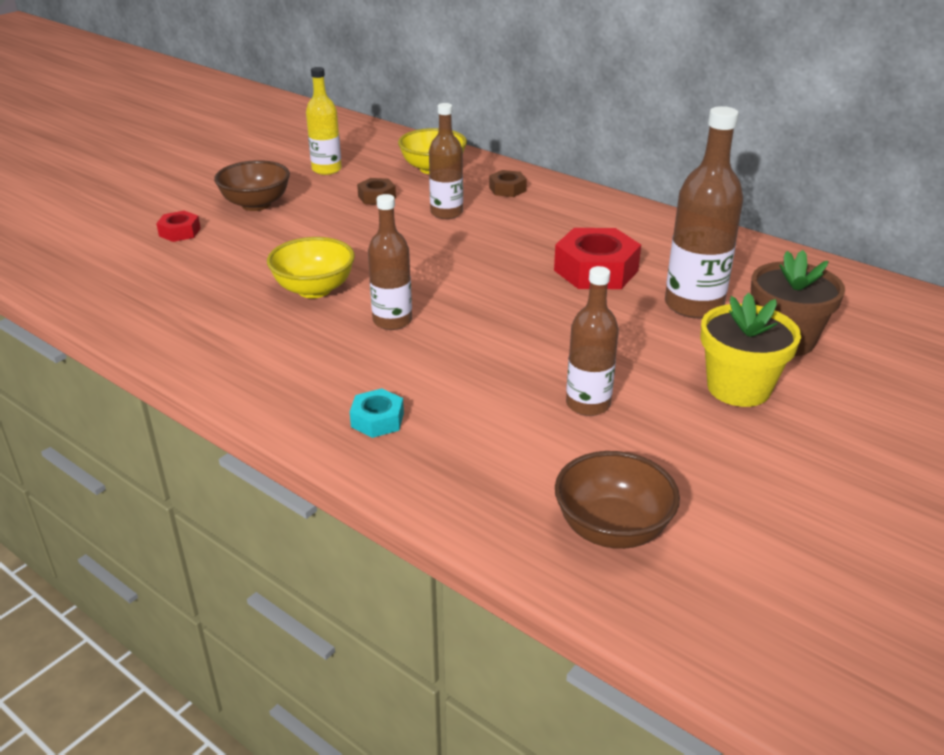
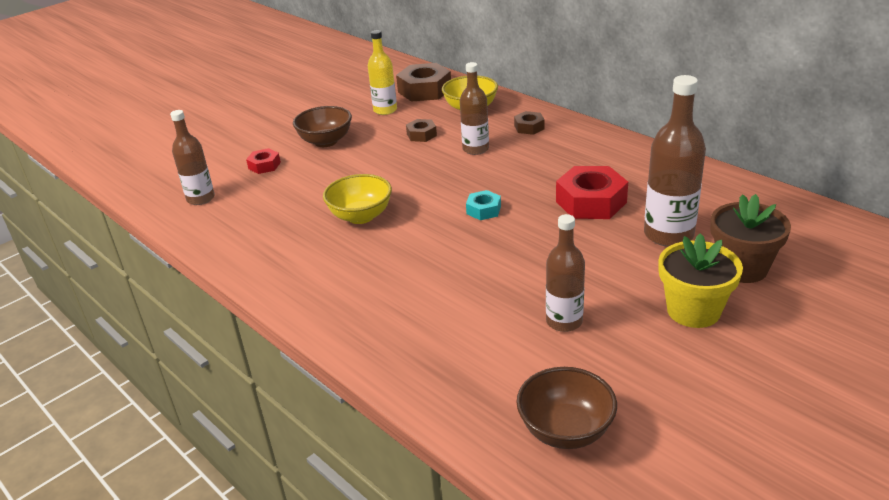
camera: 10 degrees right, 0 degrees up
turquoise nut [350,388,404,438] -> turquoise nut moved to [466,190,501,220]
brown bottle [368,194,412,330] -> brown bottle moved to [170,110,215,205]
none -> brown nut [396,63,451,102]

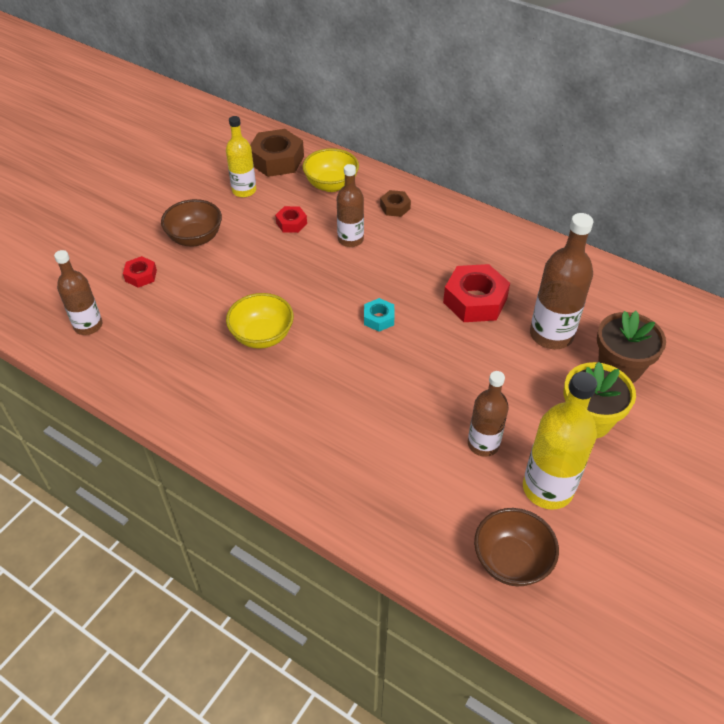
camera: 15 degrees left, 15 degrees up
brown nut [406,119,437,142] -> red nut [275,206,307,233]
none -> yellow bottle [523,372,597,510]

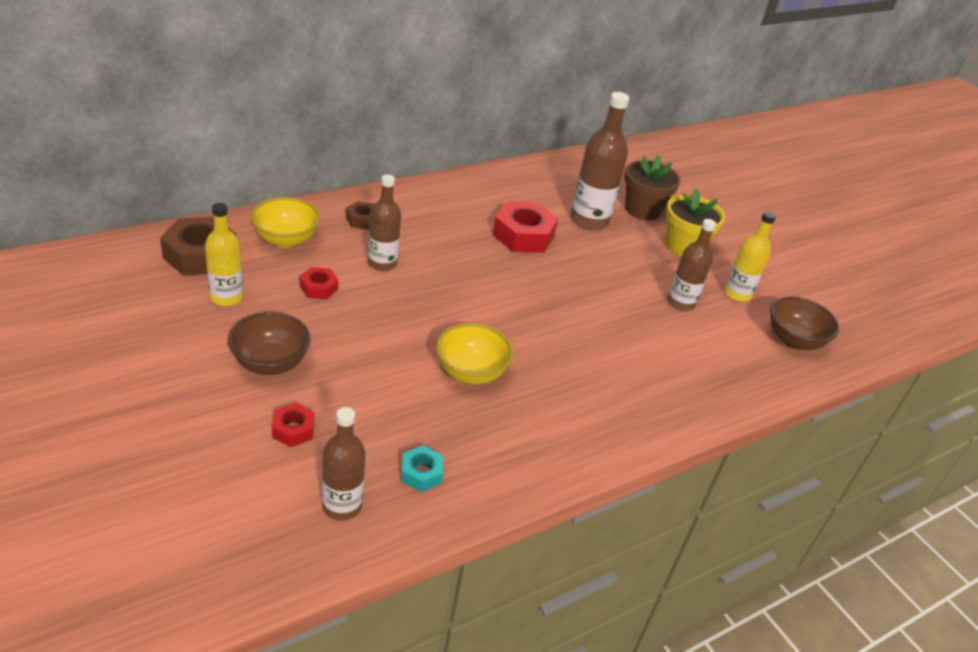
camera: 70 degrees left, 10 degrees down
turquoise nut [364,298,394,331] -> turquoise nut moved to [401,446,443,492]
yellow bottle [523,372,597,510] -> yellow bottle [724,211,776,302], size x0.65

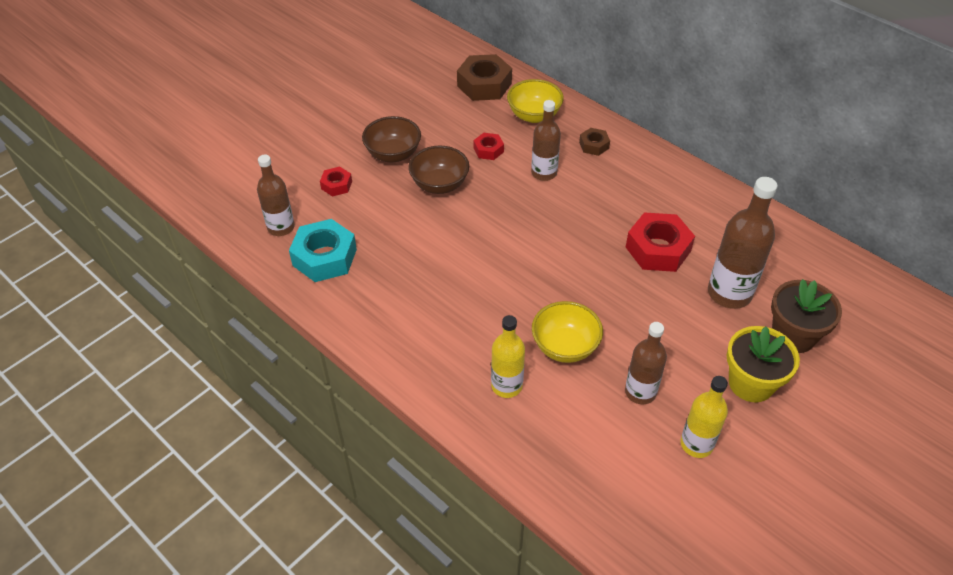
camera: 80 degrees right, 10 degrees up
yellow bottle [205,203,243,306] -> yellow bottle moved to [491,315,525,398]
turquoise nut [401,446,443,492] -> turquoise nut [289,219,357,282], size x1.91
yellow bowl [436,323,513,384] -> yellow bowl moved to [532,301,603,363]
brown bowl [770,297,839,350] -> brown bowl moved to [408,146,469,194]

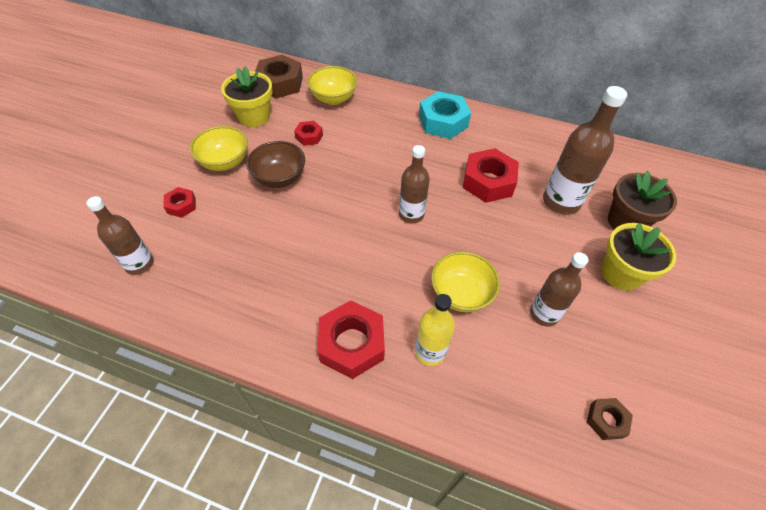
camera: 25 degrees left, 5 degrees up
turquoise nut [289,219,357,282] -> turquoise nut moved to [419,91,471,139]
brown bowl [362,116,421,163] -> yellow bowl [190,126,248,171]
brown bottle [531,100,561,181] -> brown bottle moved to [399,145,430,223]
brown nut [579,128,610,156] -> brown nut moved to [587,398,633,440]
yellow bottle [681,376,728,458] -> none
none -> yellow flower pot [221,66,273,127]
none -> red nut [318,300,385,379]

